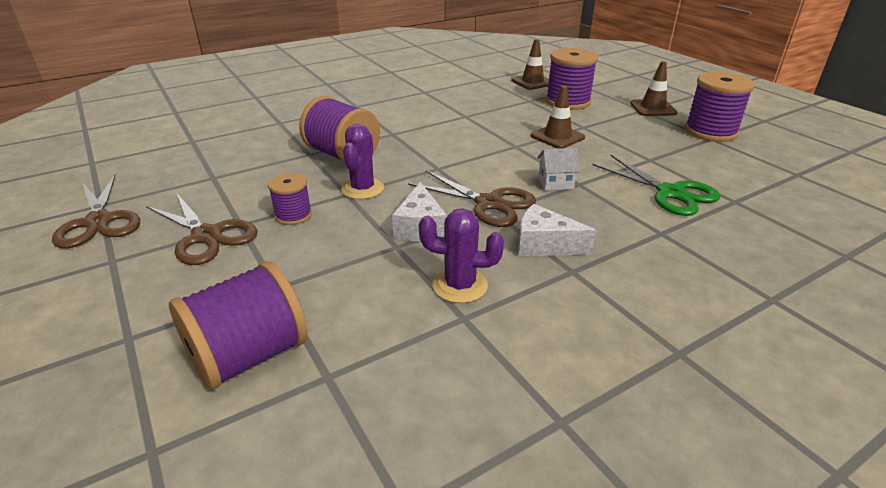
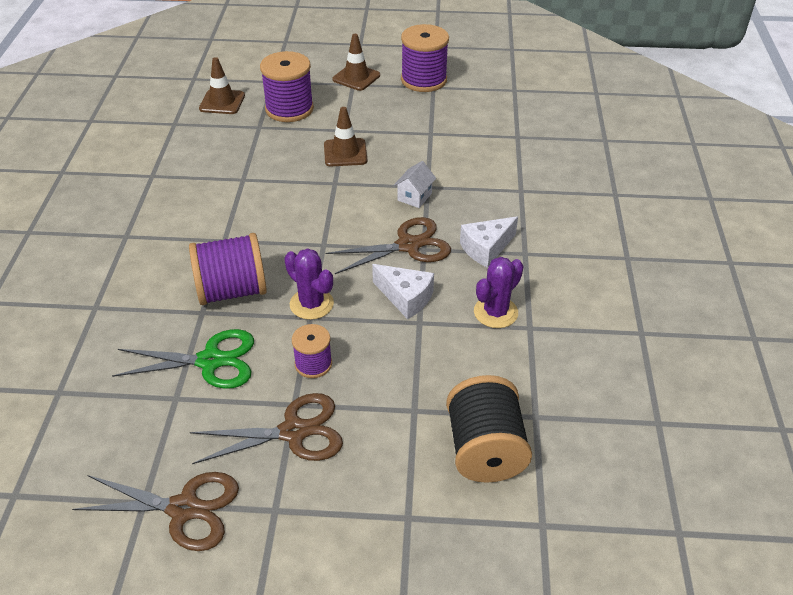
camera: 55 degrees left, 10 degrees up
purple spool [169,261,308,390] -> black spool [446,375,532,483]
green scissors [592,155,720,216] -> green scissors moved to [112,329,254,389]

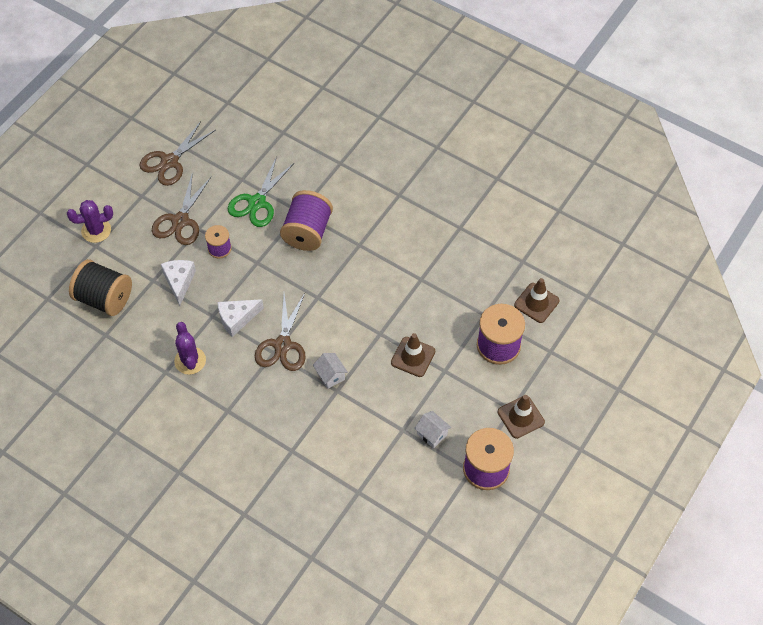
camera: 120 degrees right, 15 degrees up
purple cactus [284,249,334,320] -> purple cactus moved to [67,200,113,243]
white cheese [460,216,518,268] -> white cheese moved to [161,260,196,306]
none -> white house [414,411,451,449]

